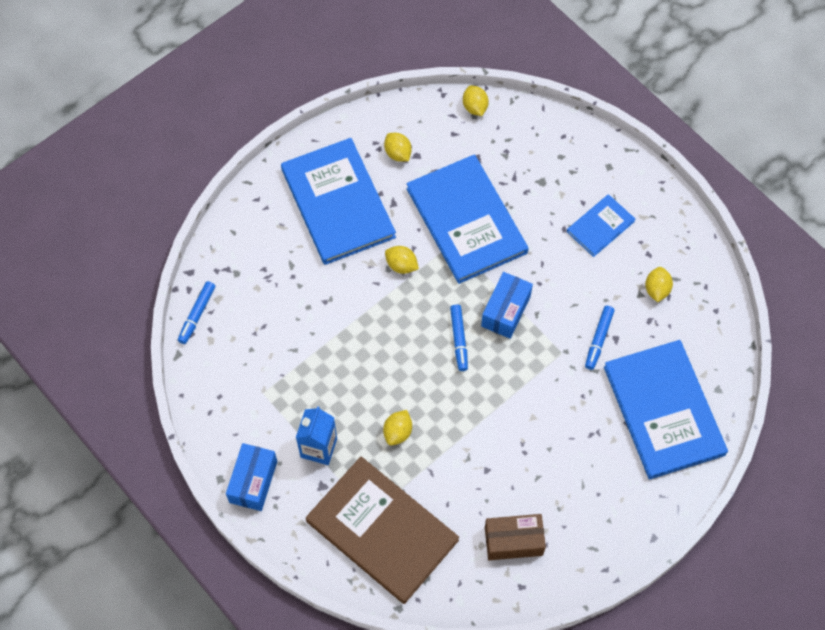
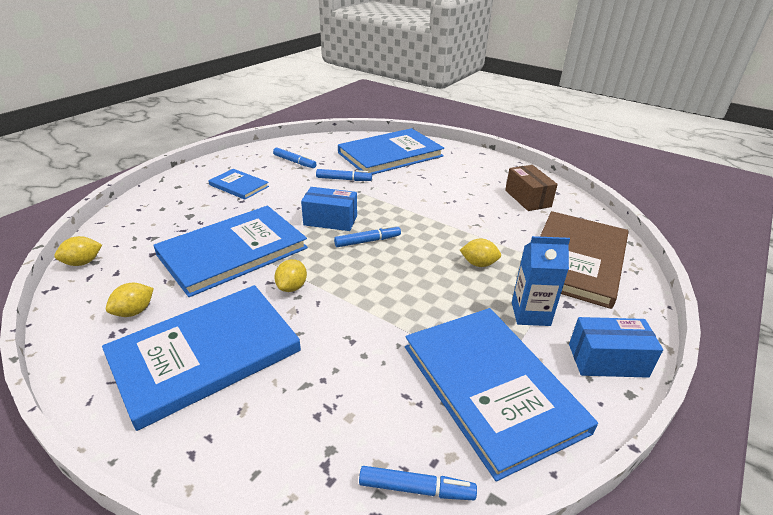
camera: 105 degrees left, 30 degrees down
yellow lemon [645,267,673,302] -> blue marker [273,147,316,168]
none -> blue book [405,308,598,481]

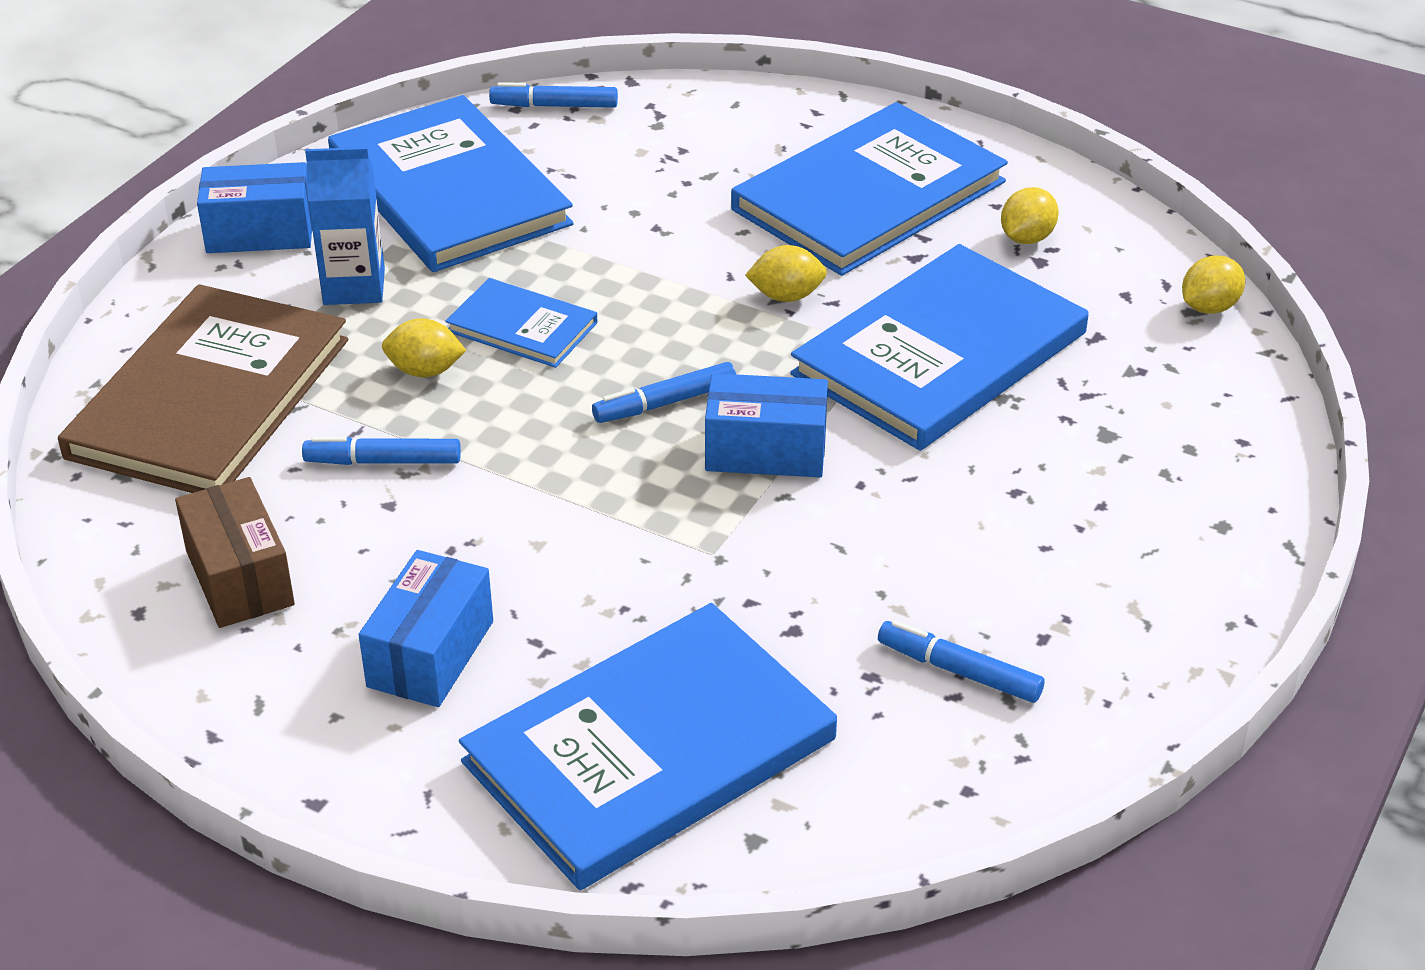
camera: 175 degrees right, 5 degrees up
blue book [208,169,269,200] -> blue book moved to [445,278,598,368]
yellow lemon [274,259,307,292] -> yellow lemon turned 75 degrees clockwise [745,245,827,302]
blue marker [316,169,372,181] -> blue marker moved to [302,437,461,465]
none -> blue box [359,550,493,707]

